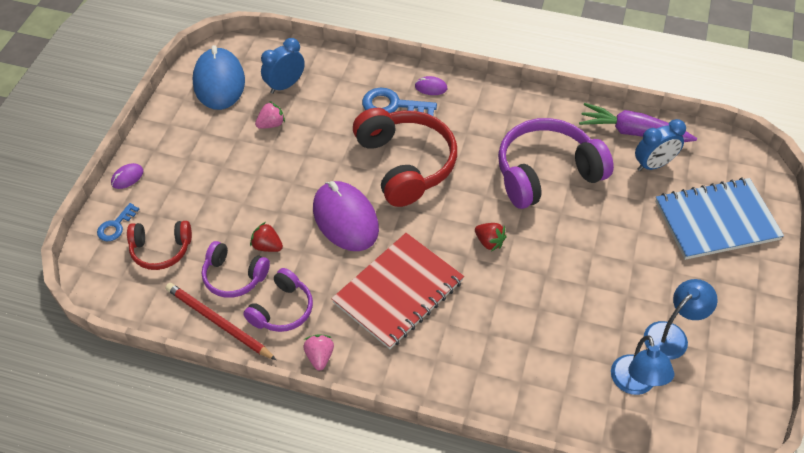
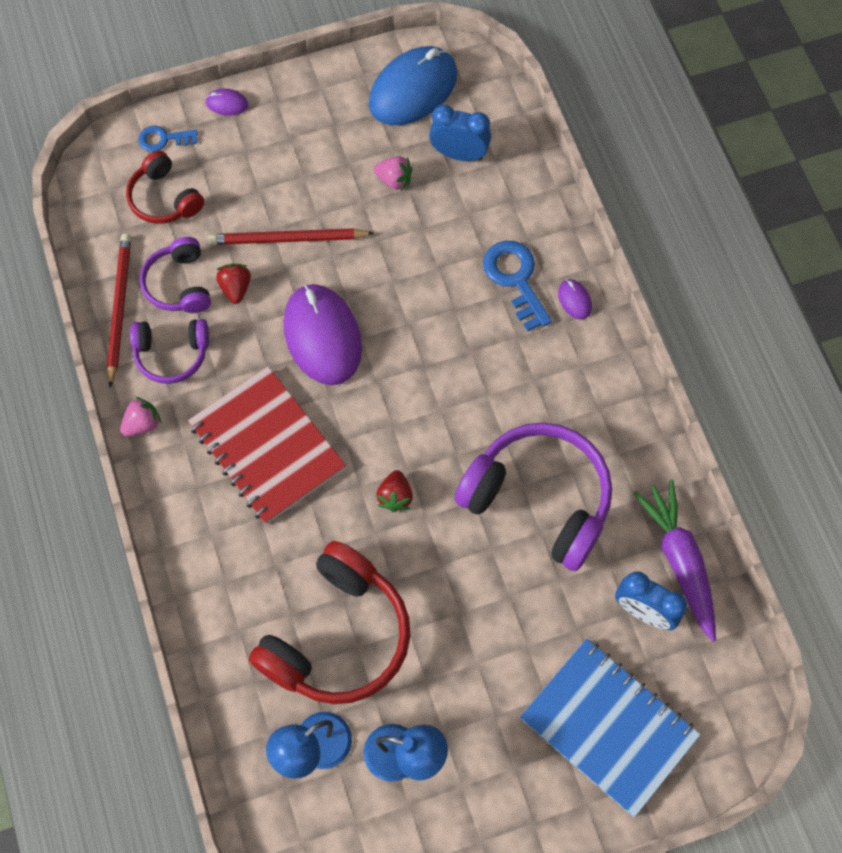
camera: 55 degrees right, 15 degrees up
purple mouse [313,181,379,251] -> purple mouse turned 45 degrees counterclockwise [284,284,362,385]
red notebook [331,233,464,349] -> red notebook turned 45 degrees clockwise [188,366,346,524]
red headphones [353,108,457,207] -> red headphones moved to [249,541,410,704]
none -> red pencil [208,228,374,245]

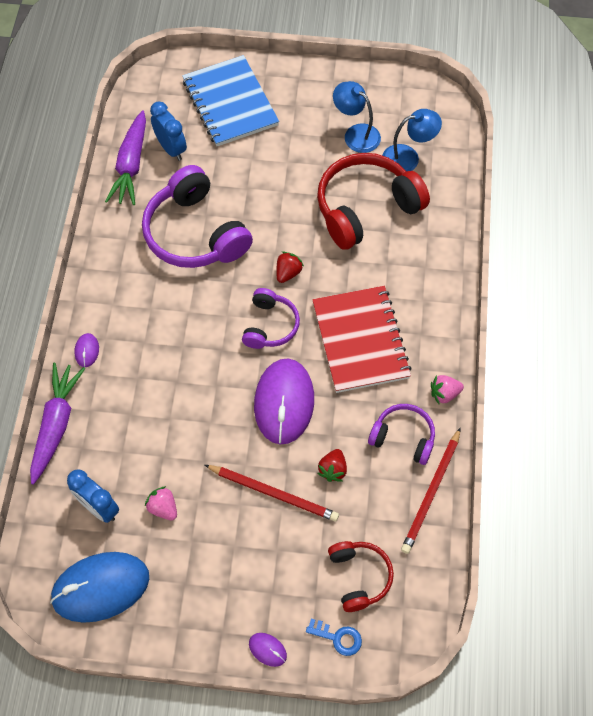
camera: 155 degrees left, 5 degrees down
purple headphones [140,237,211,313] -> purple headphones moved to [242,288,300,349]
blue key [483,241,552,331] -> none
none -> purple carrot [30,362,85,484]

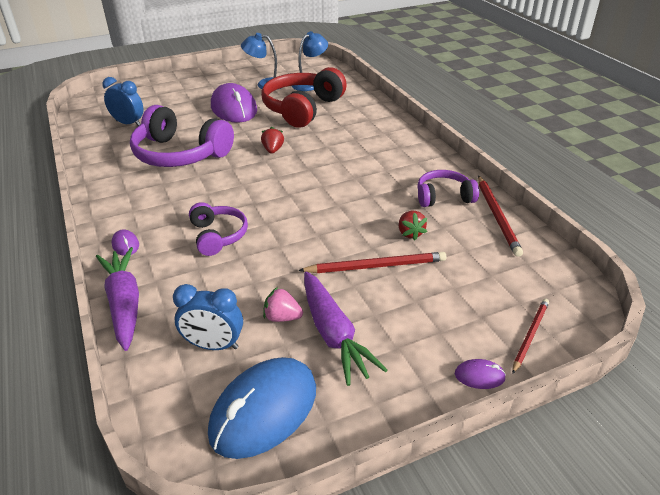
camera: 30 degrees left, 25 degrees down
purple carrot [105,110,146,205] -> purple carrot moved to [304,271,387,386]
blue notebook [182,55,279,146] -> none
purple headphones [242,288,300,349] -> purple headphones moved to [189,202,248,256]
purple mouse [254,359,314,444] -> purple mouse moved to [211,83,257,123]
blue key [306,619,362,656] -> red pencil [512,299,549,374]
red notebook [313,286,412,393] -> none
red headphones [328,541,394,612] -> none
pink strawberry [431,375,464,404] -> none

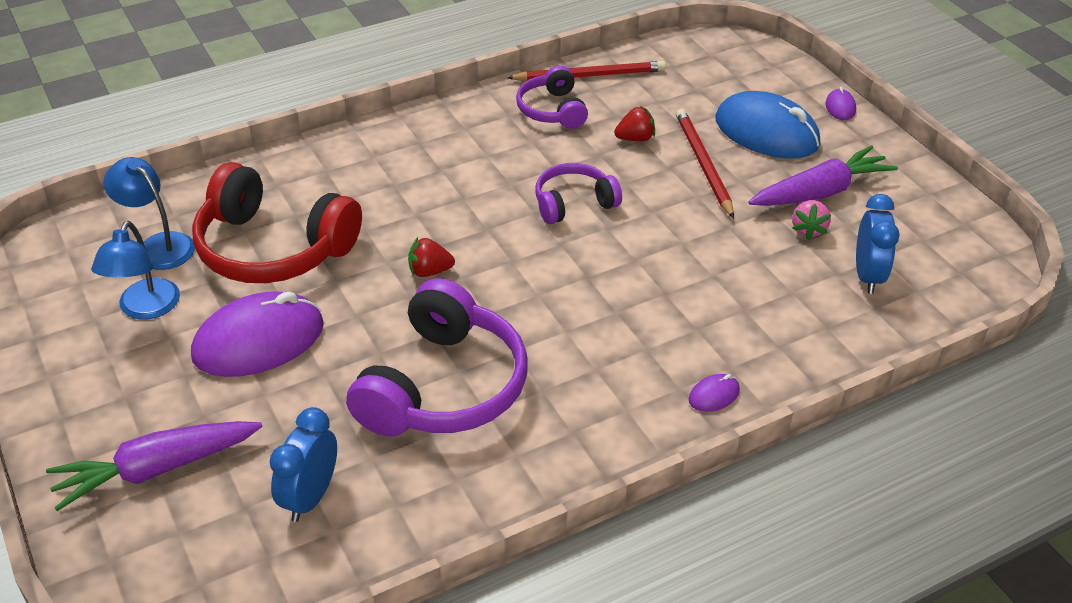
camera: 95 degrees left, 5 degrees up
purple carrot [96,247,139,351] -> purple carrot moved to [46,421,263,511]
purple headphones [189,202,248,256] -> purple headphones moved to [535,163,622,224]
blue mouse [208,357,316,459] -> blue mouse moved to [715,91,820,159]
red pencil [512,299,549,374] -> none

